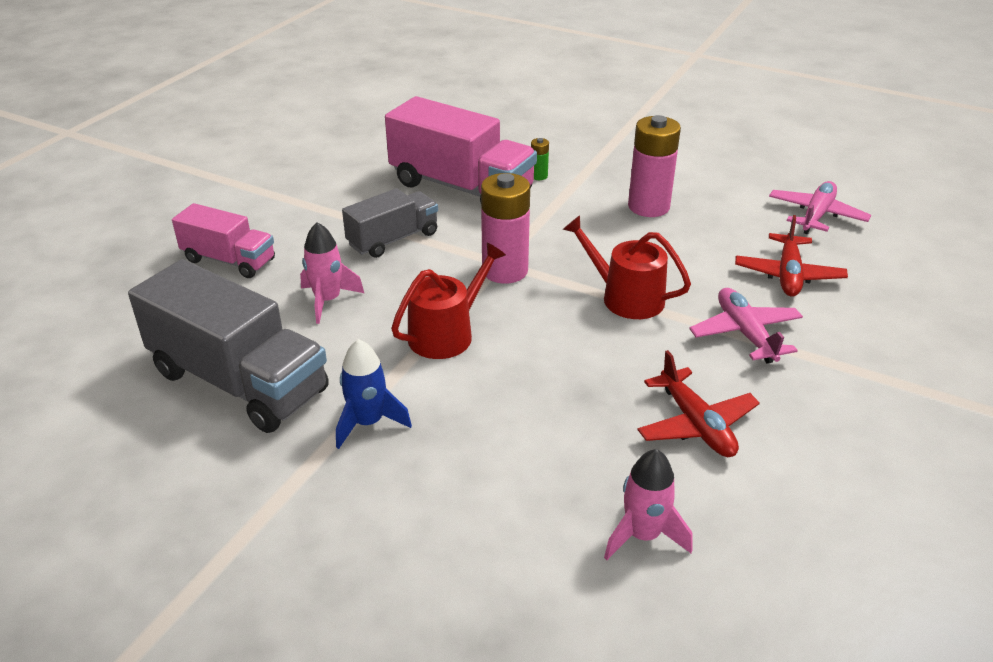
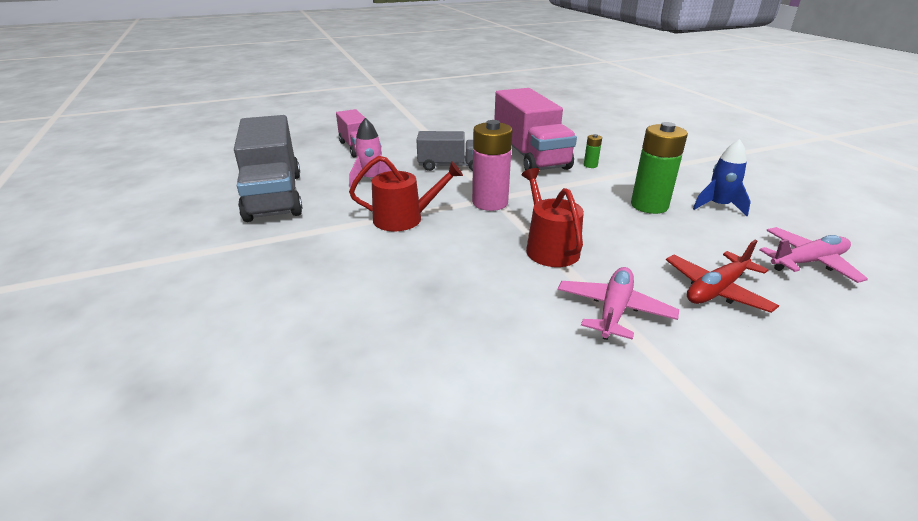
camera: 40 degrees right, 5 degrees down
blue rocket [336,339,412,449] -> blue rocket moved to [693,139,751,216]
pink rocket [604,449,692,560] -> none
pink battery [628,115,681,217] -> green battery [631,122,688,214]
red plane [637,350,760,457] -> none

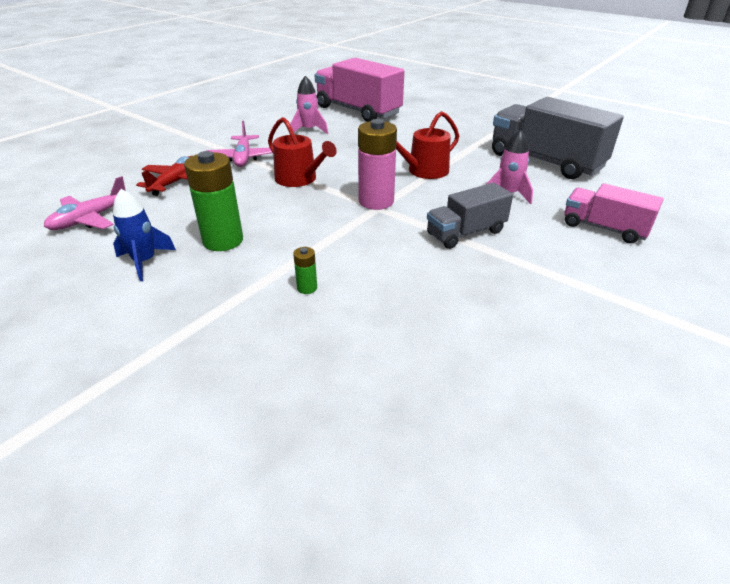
camera: 150 degrees right, 5 degrees up
pink truck [494,88,577,171] -> pink truck moved to [315,58,404,122]
none -> pink rocket [290,76,328,134]

